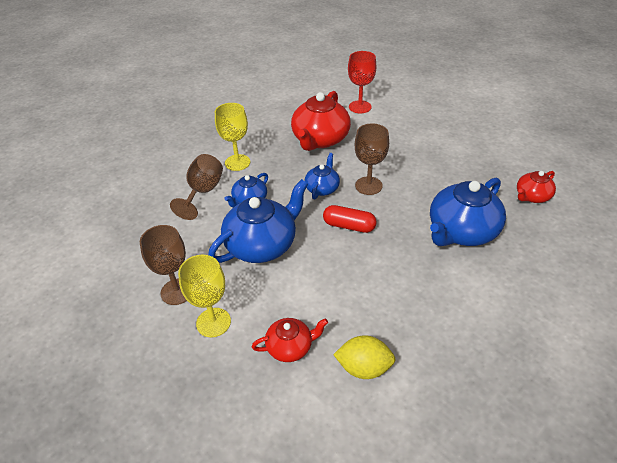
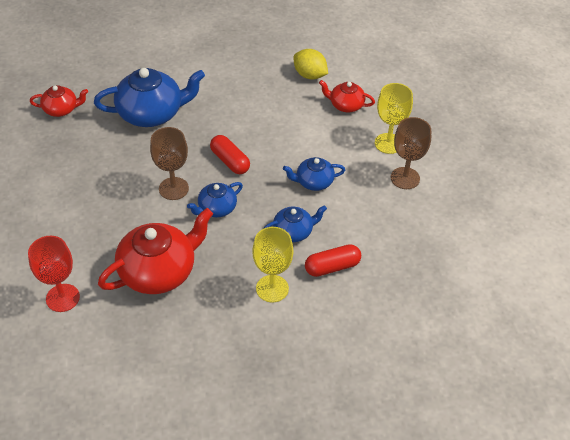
camera: 150 degrees left, 5 degrees up
brown goblet [170,154,223,220] -> red capsule [305,244,361,277]
blue teapot [208,179,308,263] -> blue teapot [283,157,345,191], size x0.54

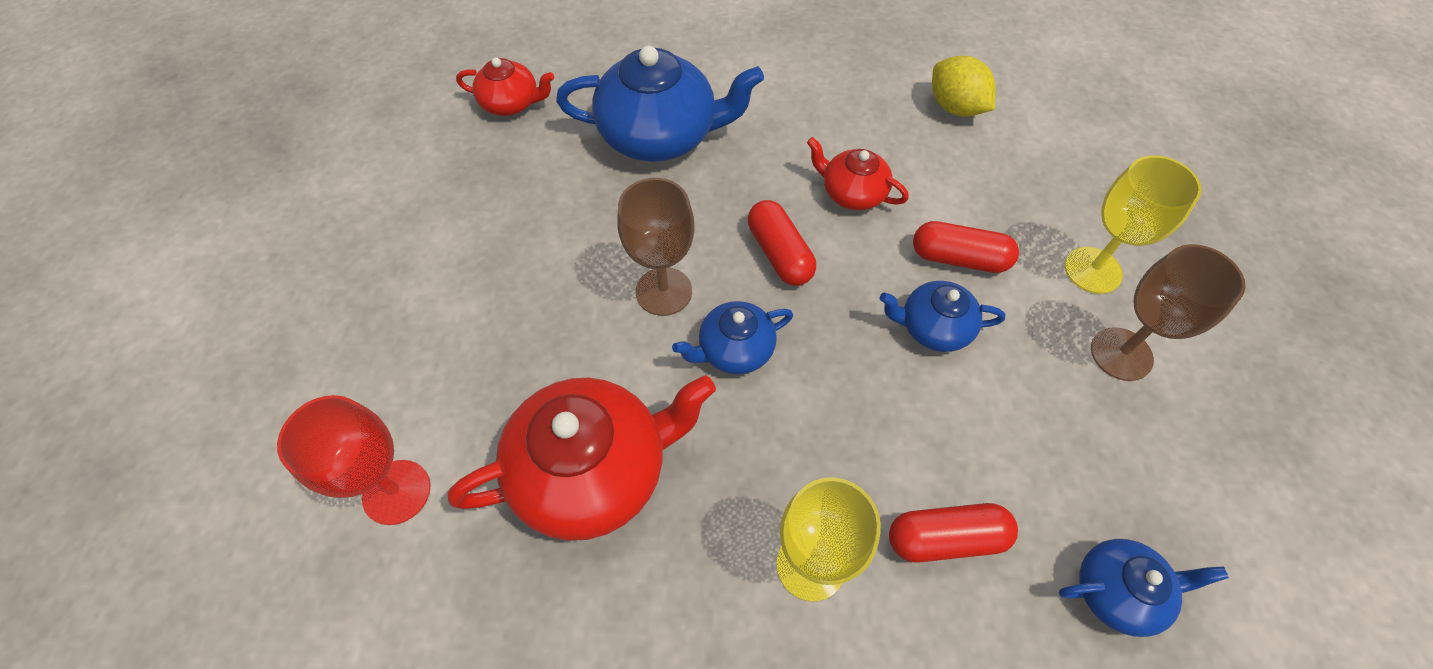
camera: 15 degrees right, 10 degrees up
blue teapot [264,205,327,242] -> blue teapot moved to [1059,539,1229,637]
red teapot [319,80,375,112] -> red teapot moved to [807,137,909,210]
none -> red capsule [913,221,1019,273]

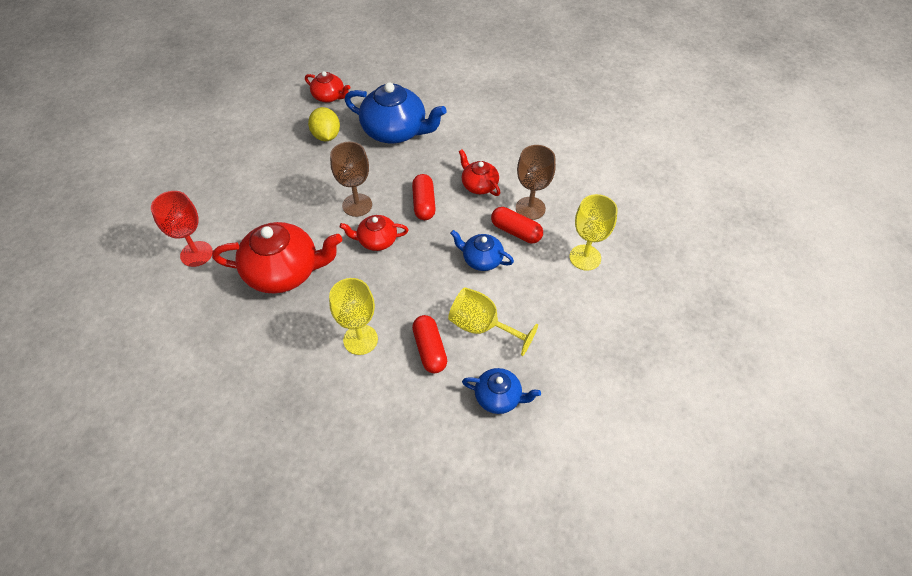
camera: 20 degrees right, 5 degrees down
blue teapot [672,301,793,374] -> red teapot [340,215,409,251]
red capsule [889,503,1018,563] -> red capsule turned 60 degrees clockwise [412,315,447,373]
yellow lemon [932,56,996,117] -> yellow lemon moved to [308,107,340,141]
brown goblet [1091,244,1246,381] -> brown goblet moved to [516,145,556,220]
none -> yellow goblet [448,287,538,356]

